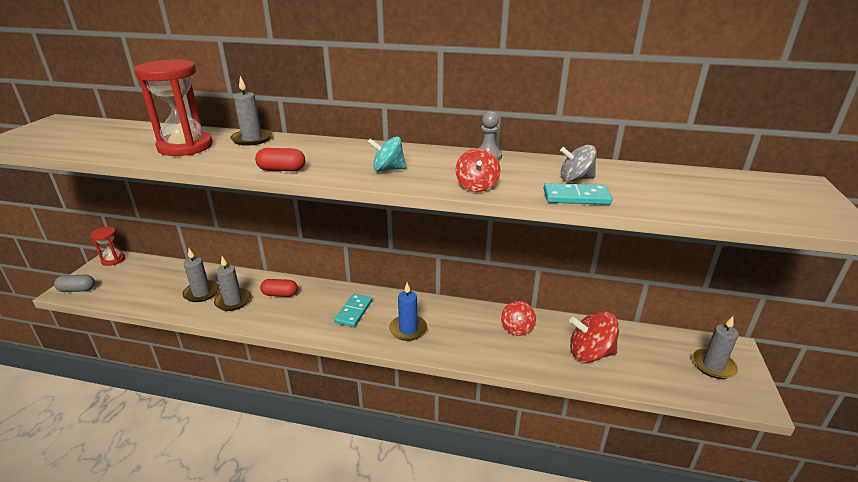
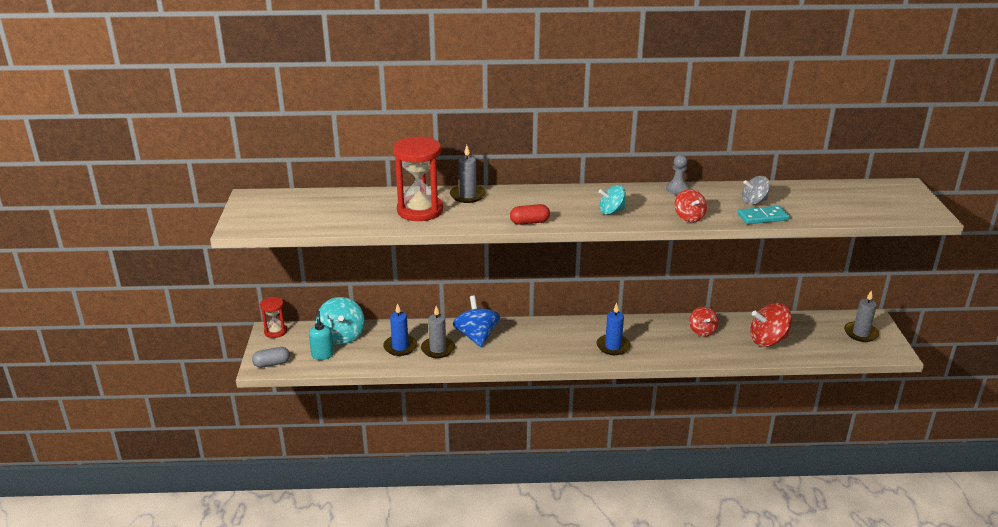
camera: 15 degrees left, 0 degrees up
grey candle [182,249,219,302] -> blue candle [383,303,417,356]
red capsule [260,279,298,297] -> blue spinning top [453,295,500,347]
turquoise domino [334,294,372,327] -> none
none -> turquoise soap dispenser [309,311,334,360]
none -> turquoise spinning top [316,297,365,345]

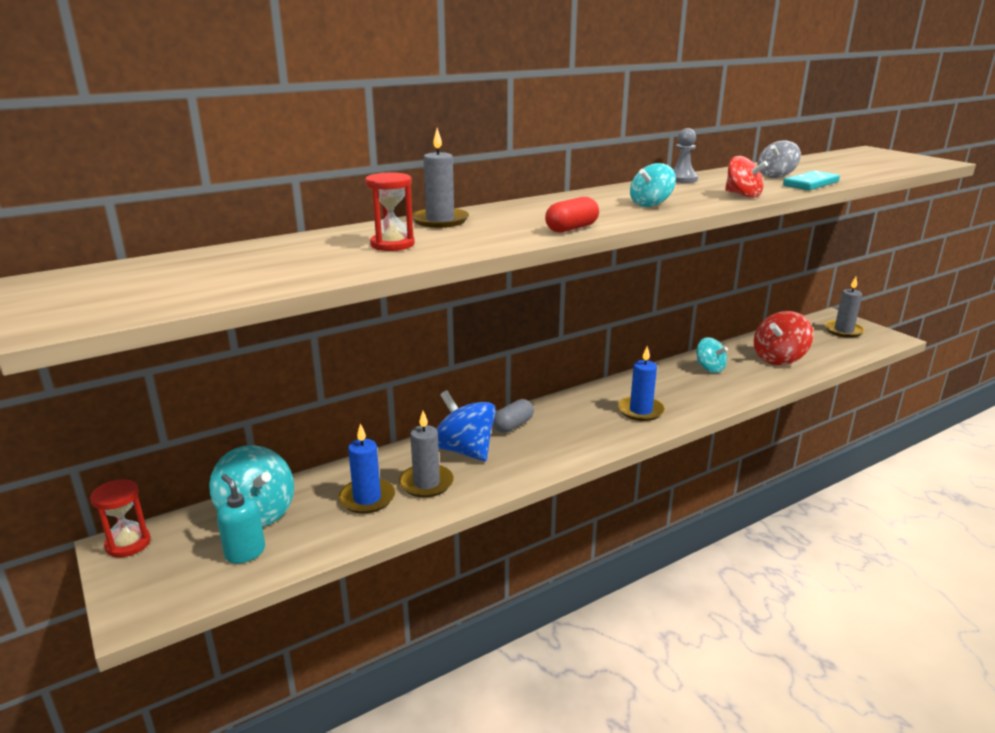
camera: 30 degrees left, 5 degrees down
grey capsule [252,347,290,368] -> grey capsule moved to [493,399,534,433]
red hourglass [393,136,443,221] -> red hourglass [365,173,415,251], size x0.55
red spinning top [689,307,719,336] -> turquoise spinning top [697,337,728,373]

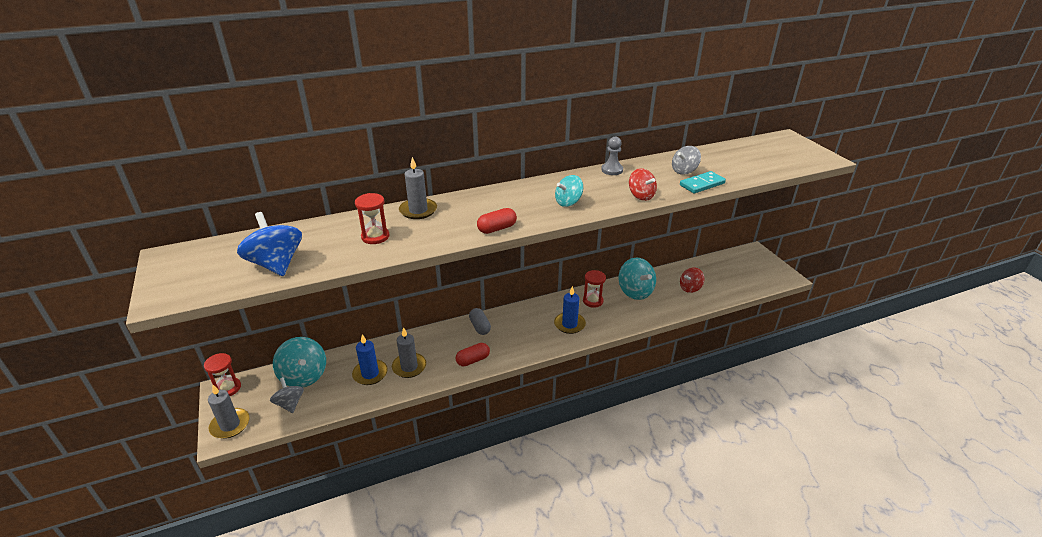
camera: 10 degrees right, 10 degrees up
turquoise soap dispenser [217,474,265,564] -> grey spinning top [270,377,304,413]
blue spinning top [437,390,496,461] -> blue spinning top moved to [237,212,302,276]
grey capsule [493,399,534,433] -> grey capsule turned 75 degrees counterclockwise [469,308,491,335]
turquoise spinning top [697,337,728,373] -> turquoise spinning top [619,258,656,300], size x1.59
red spinning top [754,311,813,365] -> red spinning top [680,268,705,293], size x0.63
grey candle [825,277,865,338] -> grey candle moved to [208,384,250,439]
none -> red capsule [456,343,490,366]
none -> red hourglass [583,270,606,308]

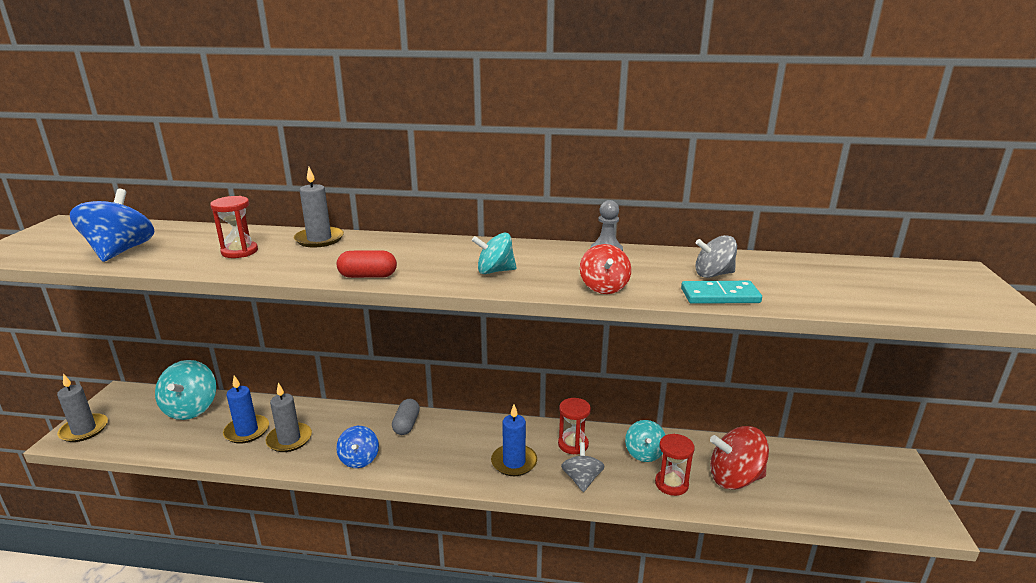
camera: 30 degrees right, 10 degrees down
red hourglass [204,353,241,396] -> red hourglass moved to [655,434,695,496]
grey spinning top [270,377,304,413] -> grey spinning top moved to [561,442,605,492]
red capsule [456,343,490,366] -> blue spinning top [336,426,379,468]
turquoise spinning top [619,258,656,300] -> turquoise spinning top [625,420,665,462], size x0.63
red spinning top [680,268,705,293] -> red spinning top [710,426,769,490], size x1.59

